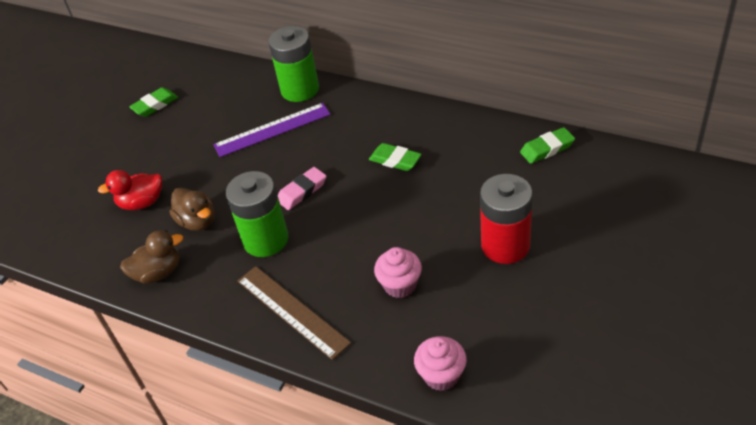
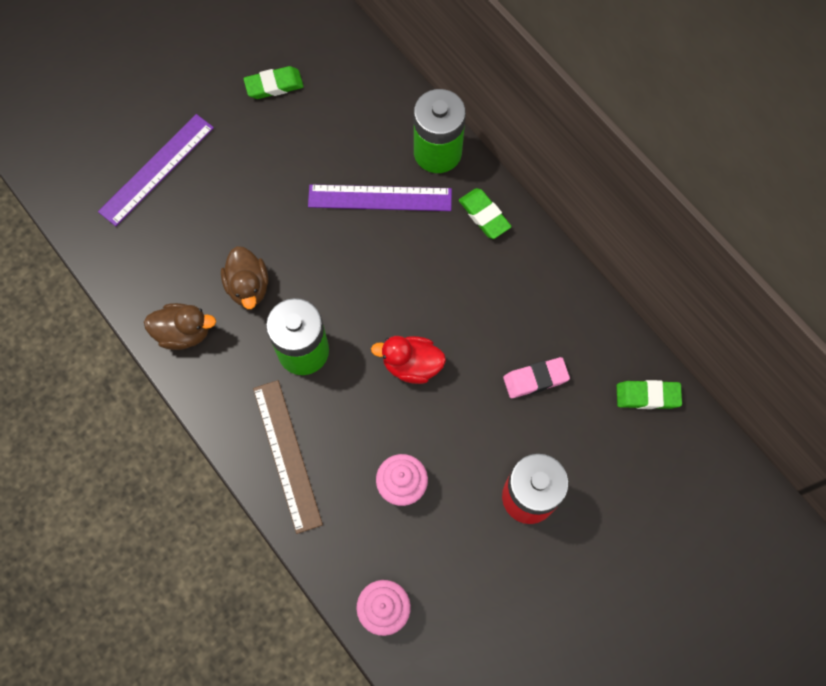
camera: 20 degrees right, 25 degrees up
red duck [98,170,162,210] -> red duck moved to [371,336,446,384]
pink eraser [278,167,326,210] -> pink eraser moved to [503,357,570,398]
green eraser [369,143,422,171] -> green eraser moved to [459,188,512,239]
none -> purple ruler [98,114,214,226]

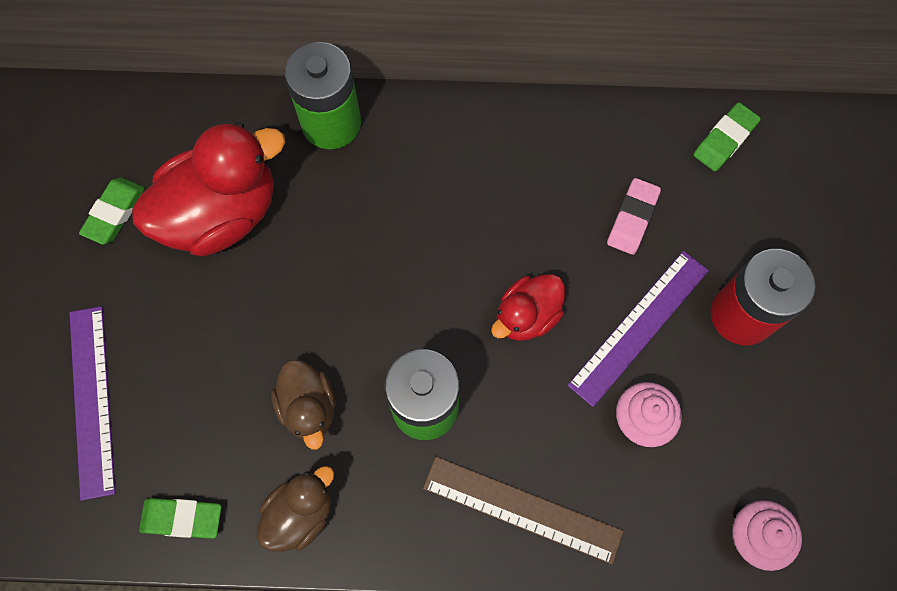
camera: 50 degrees left, 0 degrees up
brown duck [221,246,268,309] -> brown duck turned 45 degrees clockwise [271,360,336,450]
purple ruler [308,184,452,211] -> purple ruler moved to [567,251,709,407]
green eraser [459,188,512,239] -> green eraser moved to [139,498,221,539]
none -> red duck [132,122,286,257]

